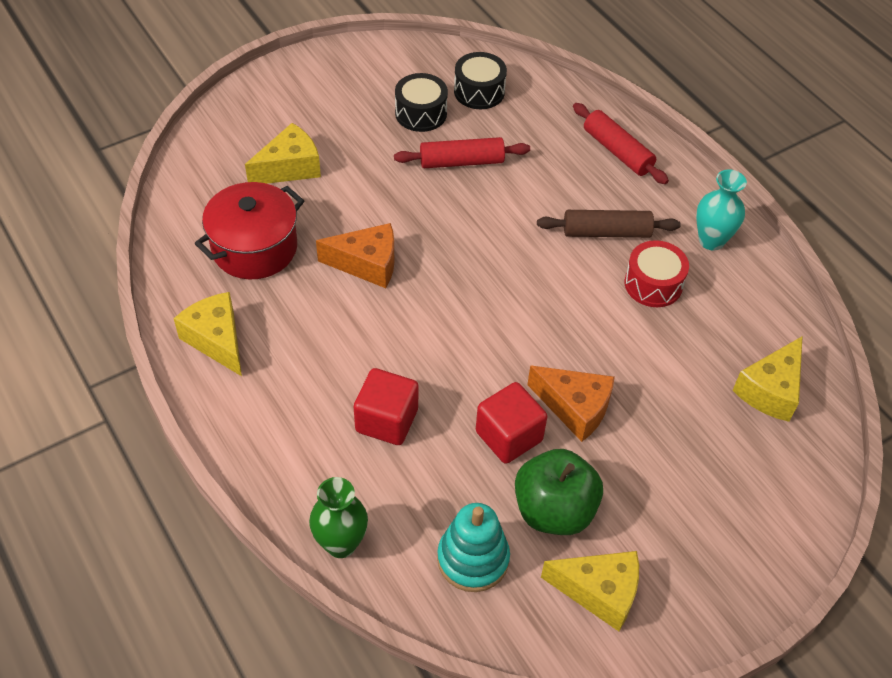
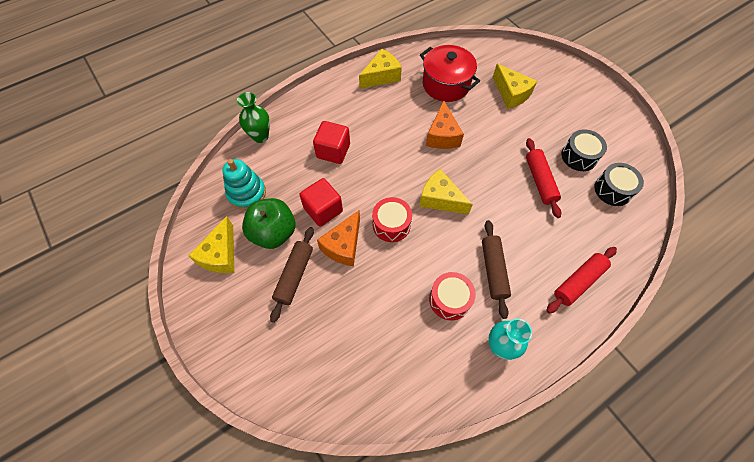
camera: 90 degrees right, 10 degrees up
yellow cheese [732,336,803,422] -> yellow cheese moved to [419,169,473,215]
none -> brown rolling pin [270,227,314,323]
none -> red drum [372,197,412,242]

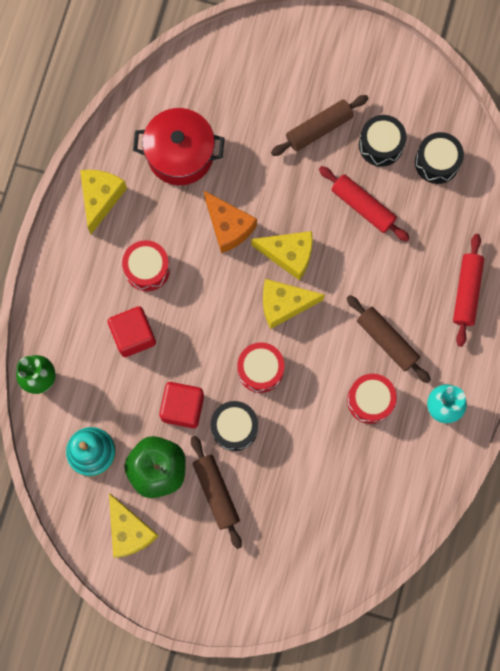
camera: 40 degrees left, 15 degrees up
orange cheese [317,210,360,266] -> black drum [211,401,258,451]
yellow cheese [493,64,537,109] -> yellow cheese moved to [251,231,313,281]
none -> red drum [122,240,170,291]
none -> brown rolling pin [271,95,368,156]

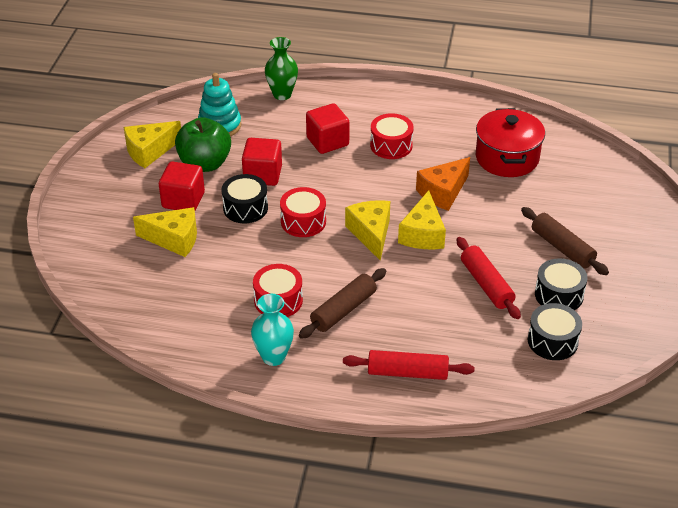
camera: 85 degrees right, 35 degrees down
yellow cheese [80,170,127,234] -> yellow cheese moved to [133,207,197,257]
brown rolling pin [191,436,242,549] -> red cube [159,161,205,211]
red rolling pin [319,166,410,242] -> red rolling pin turned 60 degrees counterclockwise [457,237,521,319]

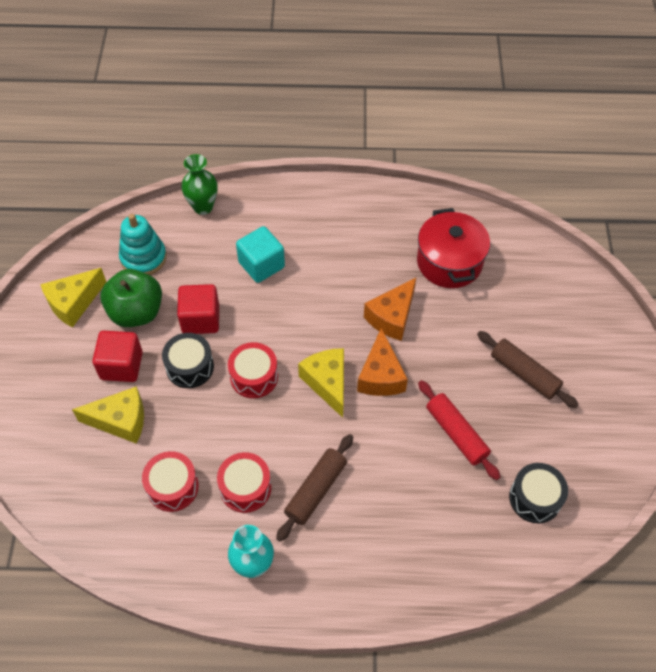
camera: 10 degrees left, 15 degrees up
red cube [306,103,350,154] -> turquoise cube [236,226,285,283]
red rolling pin [343,350,474,380] -> none
red drum [370,113,414,159] -> red drum moved to [142,451,199,512]
yellow cheese [398,190,446,249] -> orange cheese [357,328,408,396]
black drum [535,258,588,310] -> none

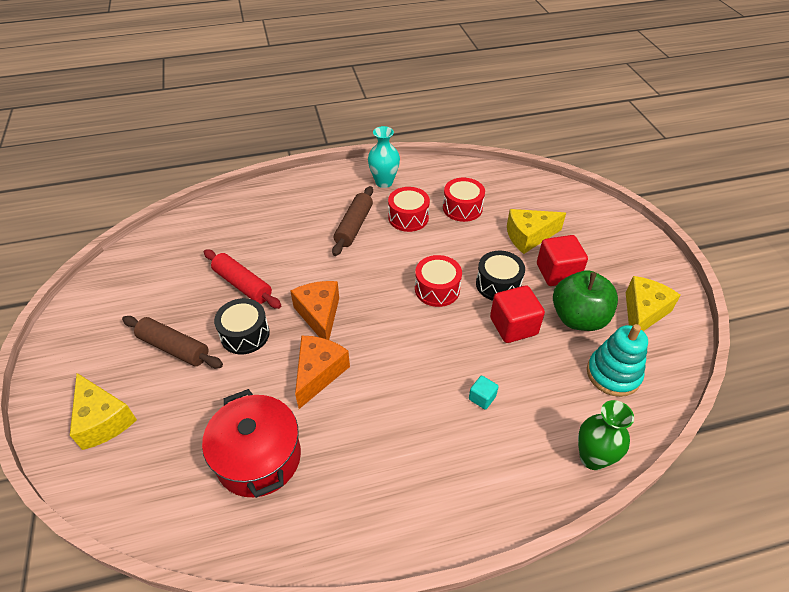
camera: 165 degrees right, 10 degrees down
turquoise cube [236,226,285,283] -> turquoise cube [469,376,499,409], size x0.50
yellow cheese [298,348,344,418] -> yellow cheese moved to [70,373,137,450]
black drum [509,463,568,523] -> black drum moved to [214,298,270,354]

